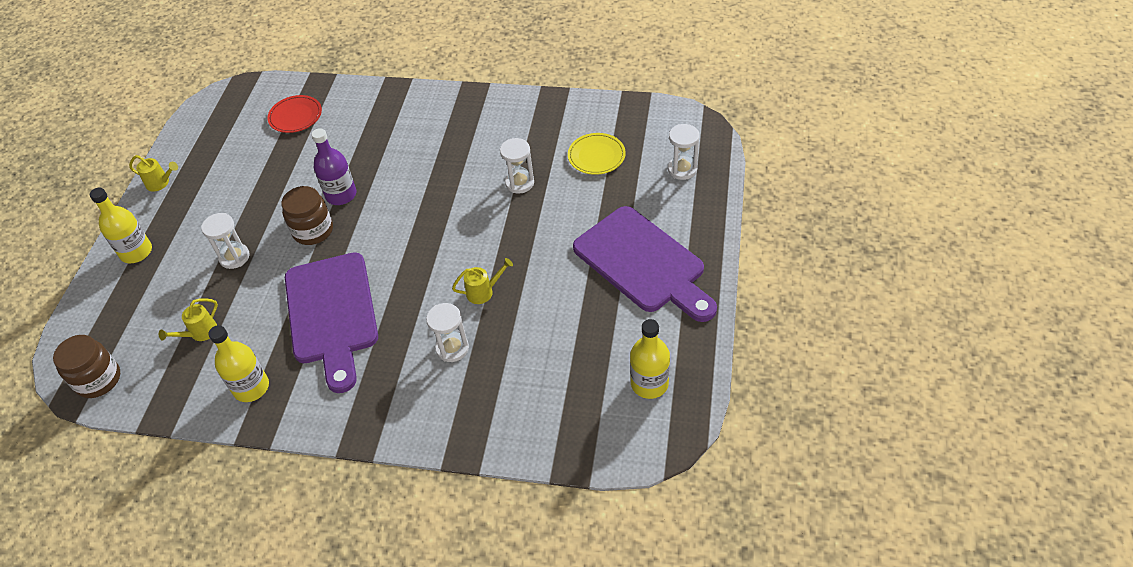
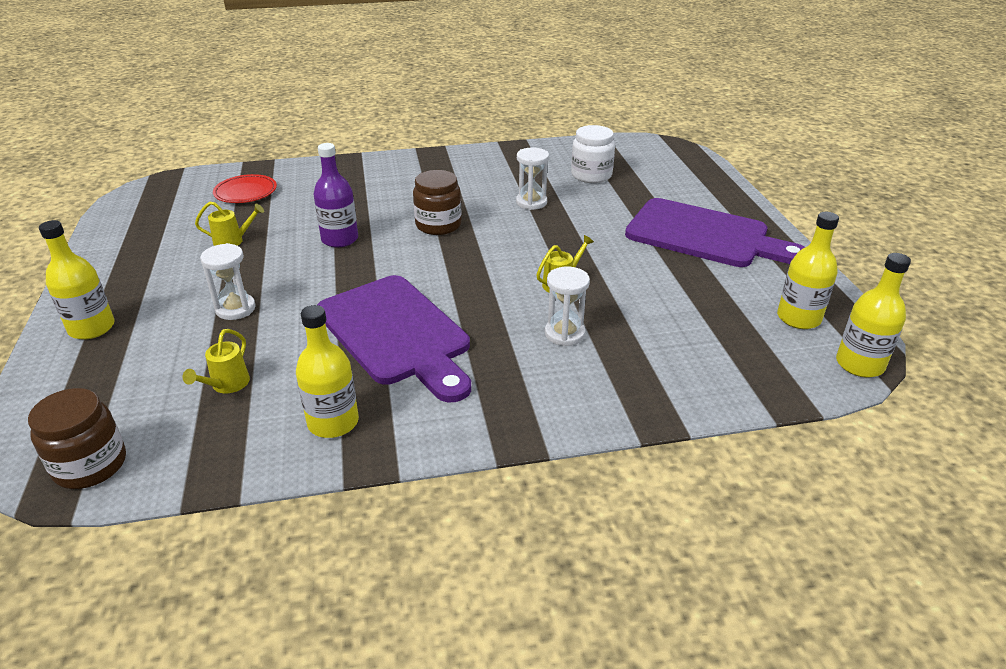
camera: 25 degrees left, 15 degrees down
yellow watering can [129,155,178,192] -> yellow watering can moved to [195,202,264,246]
brown jar [281,186,333,245] -> brown jar moved to [413,170,462,235]
yellow plate [568,133,626,175] -> white jar [571,125,615,183]
white hourglass [668,124,699,180] -> none
none -> yellow bottle [836,253,911,377]

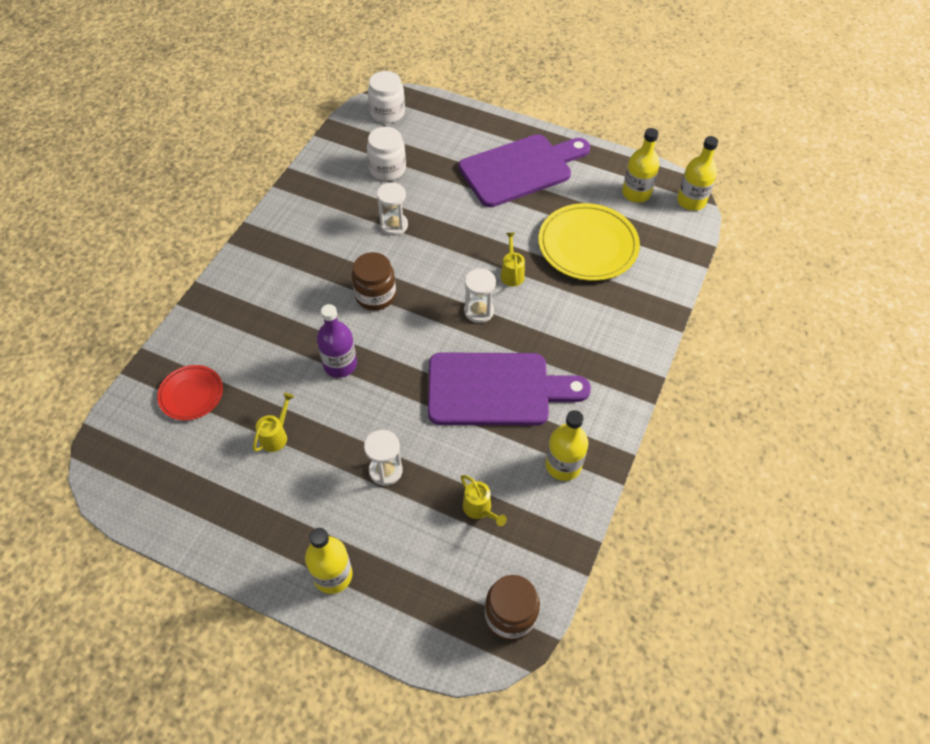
camera: 55 degrees left, 20 degrees up
white hourglass [545,267,590,346] -> white hourglass moved to [464,268,496,323]
none -> white jar [368,71,405,123]
none -> yellow plate [538,203,640,281]

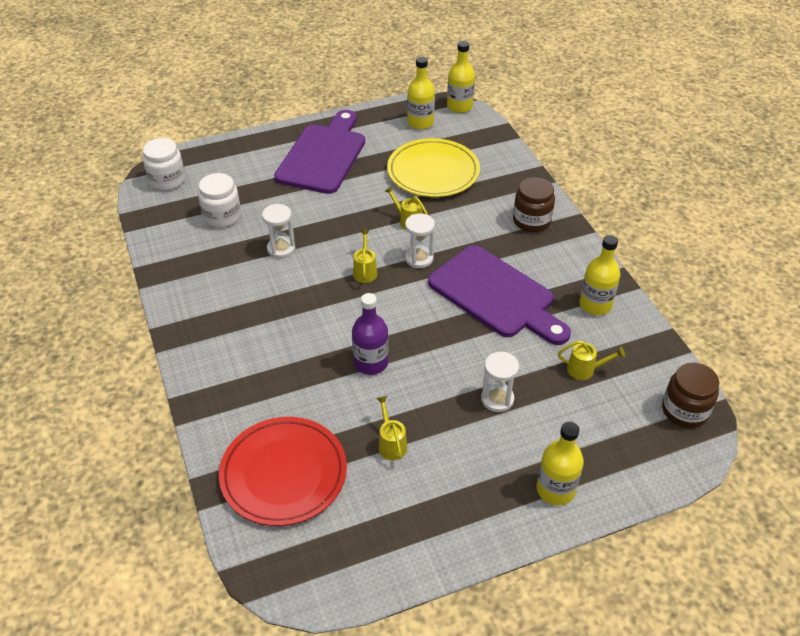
camera: 45 degrees left, 10 degrees down
red plate [157,365,223,420] -> red plate [219,417,347,526], size x1.77
brown jar [352,252,396,310] -> brown jar moved to [513,177,555,232]
purple cutting board [428,352,591,425] -> purple cutting board turned 90 degrees clockwise [428,245,571,345]
none -> yellow watering can [353,230,377,283]

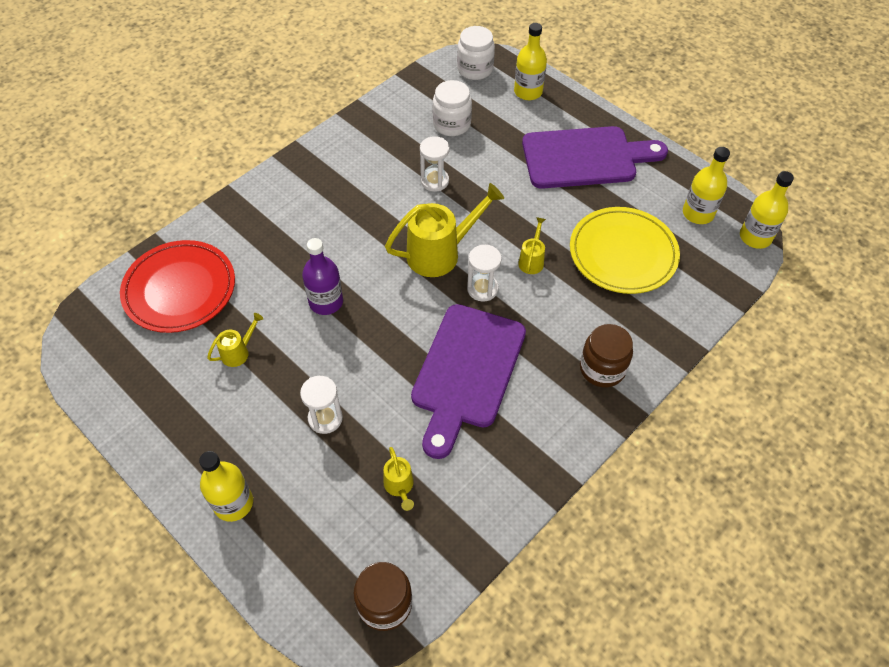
camera: 65 degrees right, 10 degrees up
yellow watering can [353,230,377,283] -> yellow watering can [385,183,504,277], size x2.03
yellow bottle [579,235,620,315] -> yellow bottle moved to [514,23,547,100]

